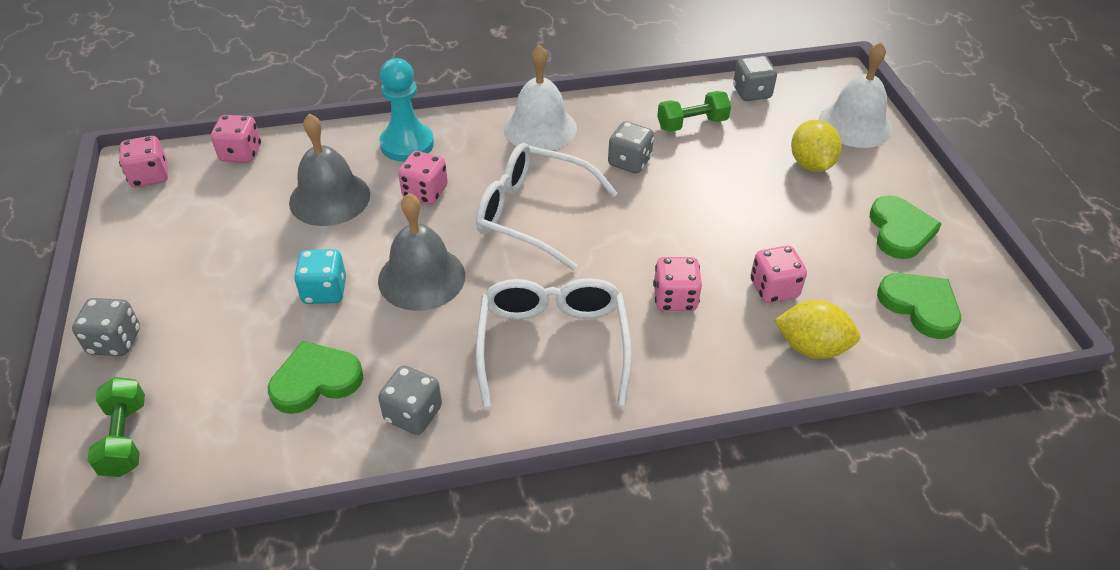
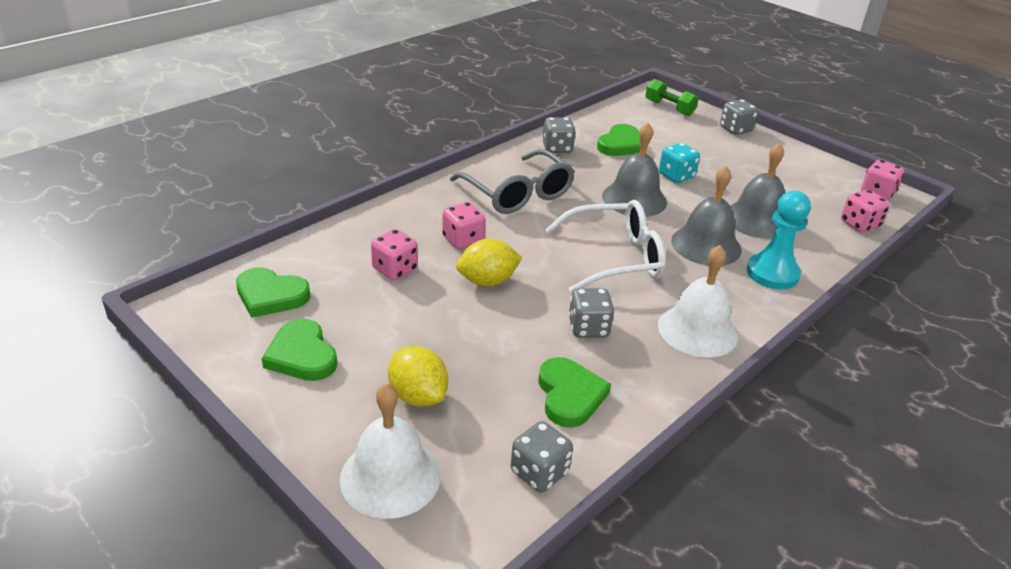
camera: 145 degrees right, 10 degrees down
pink dice [398,151,448,204] -> grey bell [671,166,742,266]
white glasses [476,278,632,407] -> grey glasses [450,149,575,214]
green dumbbell [657,91,731,132] -> green heart [538,357,611,428]
yellow lemon [774,300,860,359] -> yellow lemon moved to [456,238,523,286]

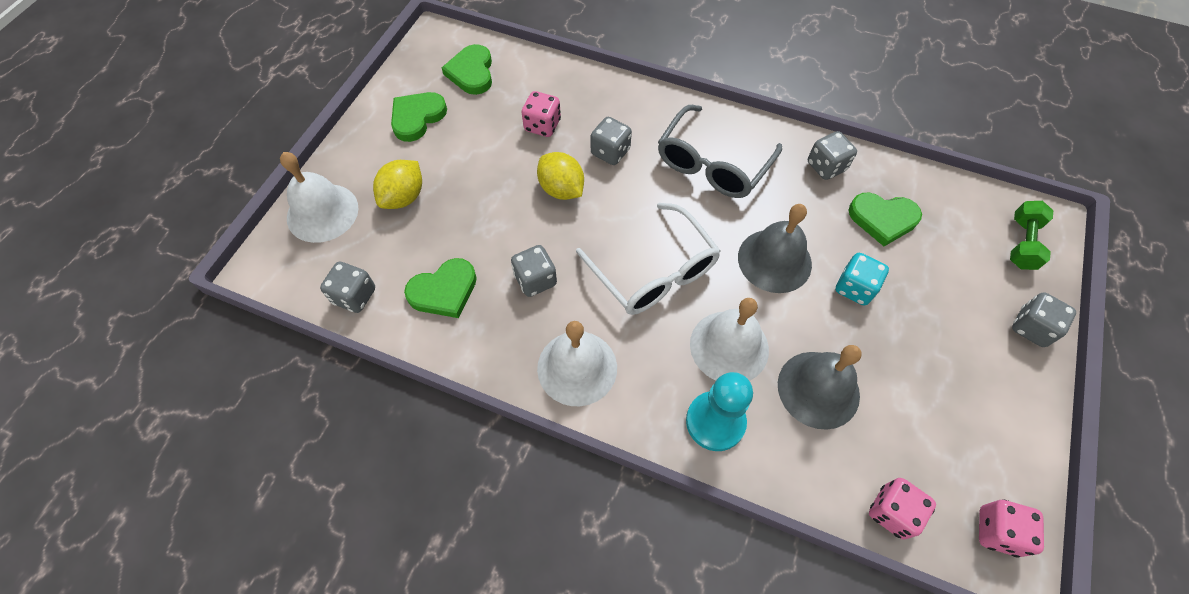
camera: 70 degrees right, 25 degrees up
pink dice [442,202,485,249] -> grey dice [591,117,632,165]
grey bell [671,166,742,266] -> white bell [690,298,769,381]

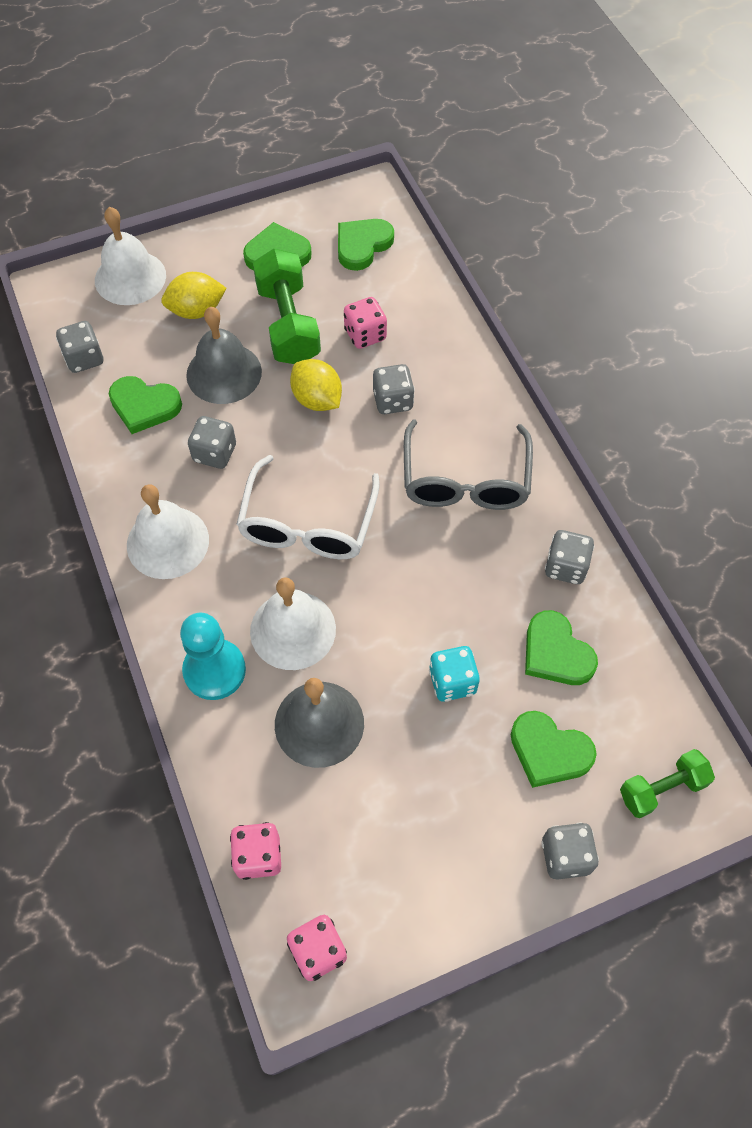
camera: 45 degrees right, 0 degrees up
yellow lemon [537,152,584,200] -> yellow lemon turned 45 degrees counterclockwise [290,359,342,411]
grey glasses [658,105,782,198] -> grey glasses turned 75 degrees counterclockwise [404,419,533,510]
grey bell [738,204,812,293] -> grey bell moved to [186,307,262,404]
none -> green dumbbell [253,248,321,364]
none -> green heart [511,711,597,788]

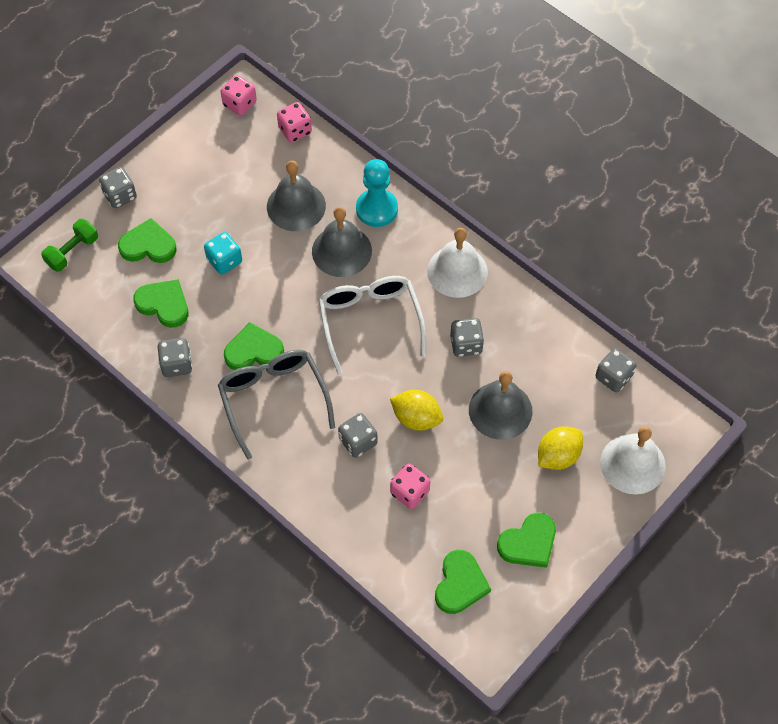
camera: 155 degrees right, 0 degrees up
green heart [109,376,182,434] -> green heart moved to [224,322,284,370]
white bell [250,577,336,670] -> grey bell [312,207,372,277]
green dumbbell [253,248,321,364] -> none

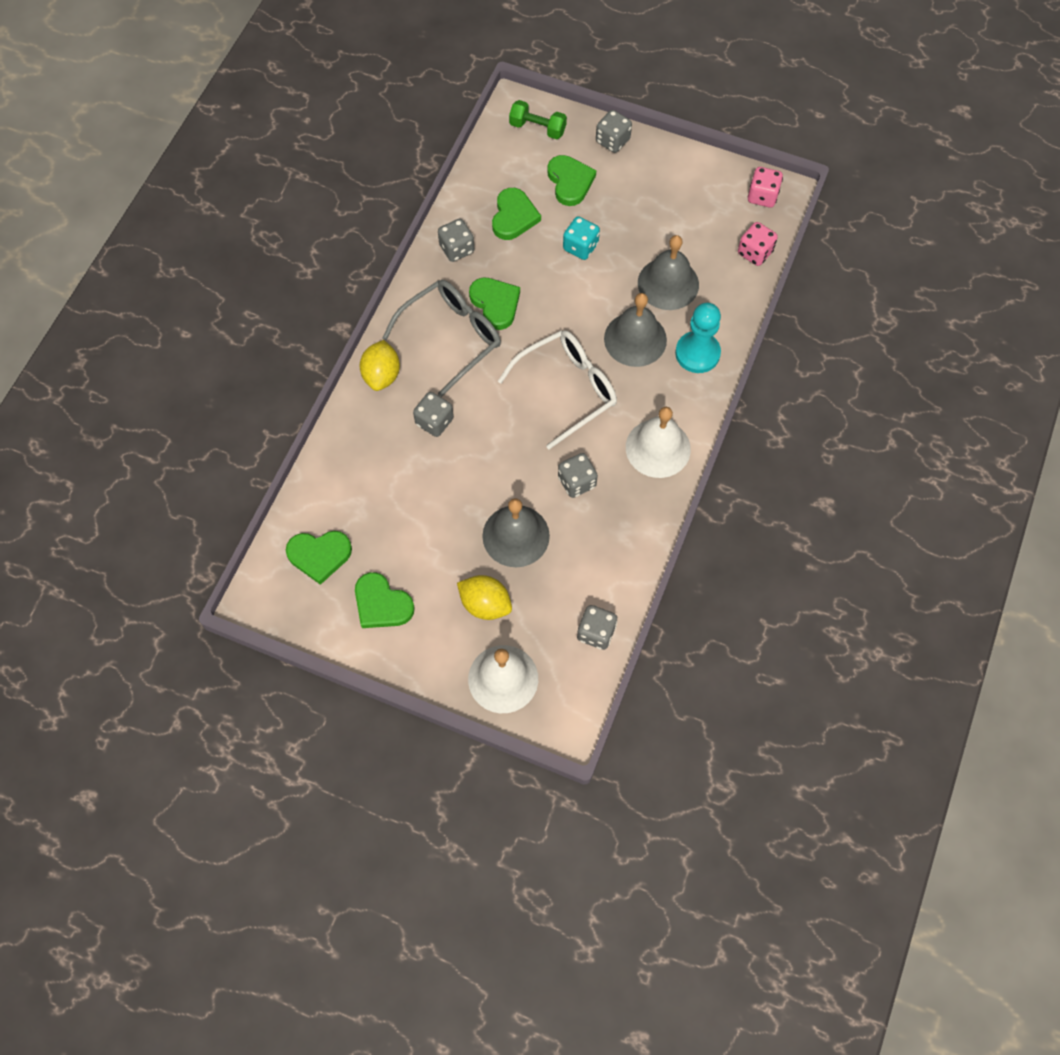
camera: 70 degrees right, 5 degrees up
yellow lemon [390,390,443,431] -> yellow lemon moved to [360,340,400,391]
pink dice [390,463,430,509] -> none

